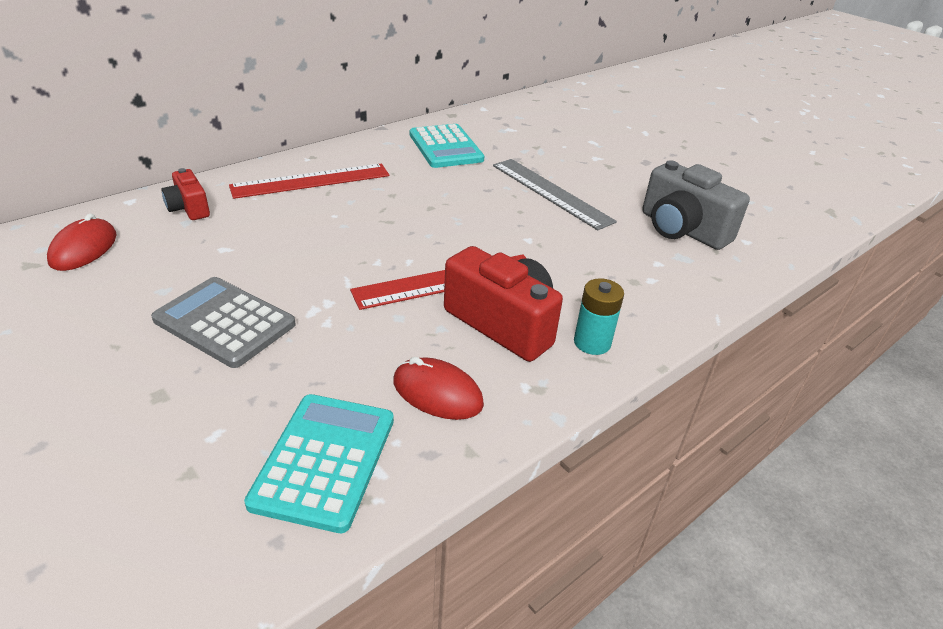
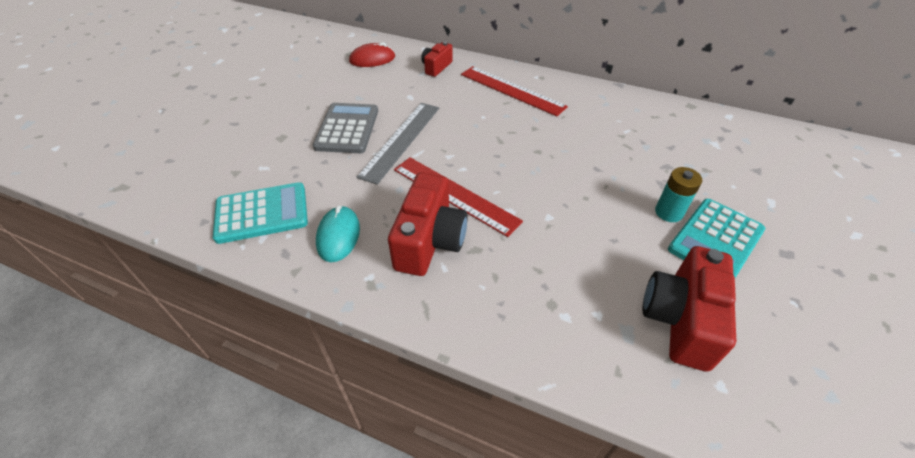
camera: 65 degrees right, 10 degrees up
red mouse [393,357,484,420] -> turquoise mouse [316,205,360,262]
turquoise calculator [410,124,484,168] -> turquoise calculator moved to [668,199,765,278]
grey ruler [493,159,617,230] -> grey ruler moved to [357,103,439,185]
turquoise battery [574,278,624,355] -> turquoise battery moved to [655,167,702,222]
grey camera [642,160,750,250] -> red camera [642,246,736,372]

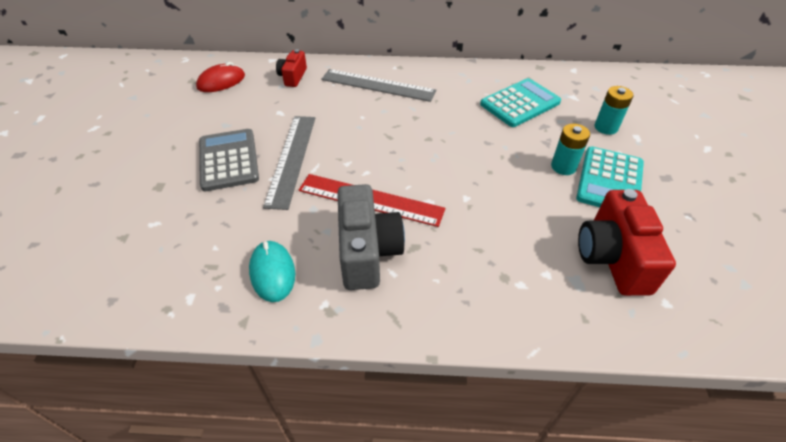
camera: 20 degrees left, 0 degrees up
turquoise calculator [213,182,308,244] -> turquoise calculator moved to [480,78,561,127]
red camera [388,172,468,276] -> grey camera [338,184,405,290]
red ruler [461,66,568,116] -> grey ruler [321,69,437,102]
none -> turquoise battery [594,86,634,135]

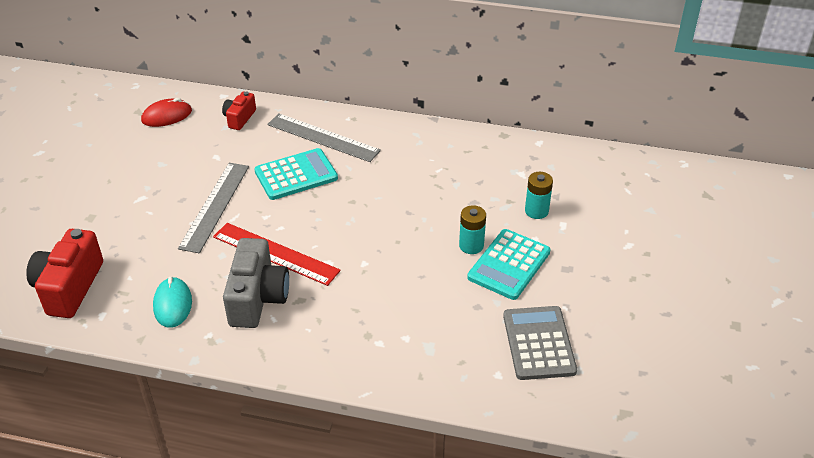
camera: 10 degrees right, 5 degrees down
grey calculator [199,129,259,191] -> grey calculator moved to [503,306,577,380]
turquoise calculator [480,78,561,127] -> turquoise calculator moved to [254,148,338,200]
red camera [578,189,676,296] -> red camera moved to [26,229,103,318]

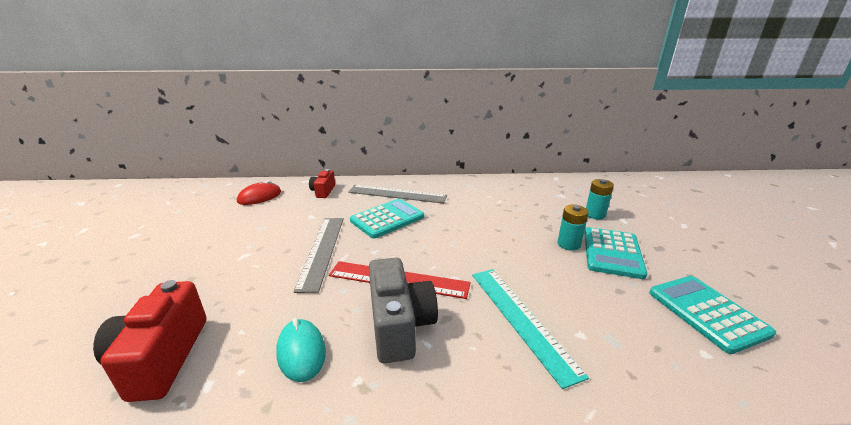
camera: 15 degrees left, 15 degrees down
grey calculator [503,306,577,380] -> turquoise calculator [649,276,776,354]
none -> turquoise ruler [472,269,589,389]

